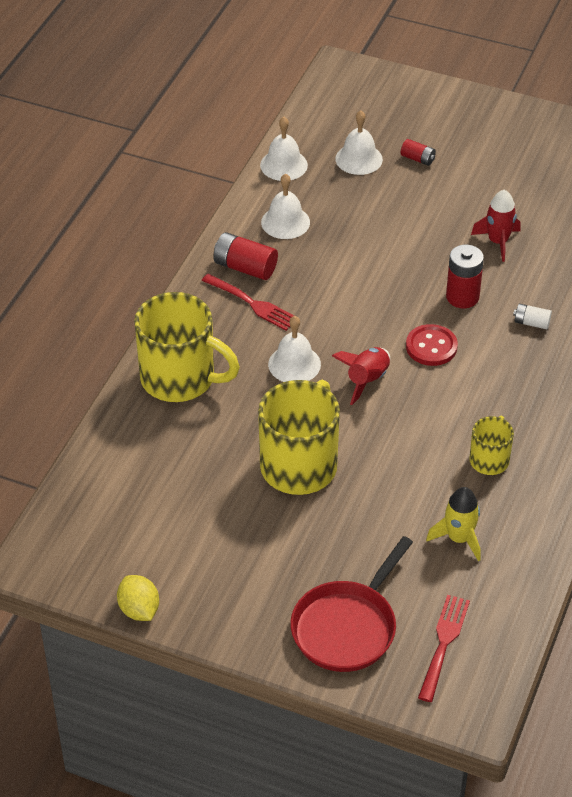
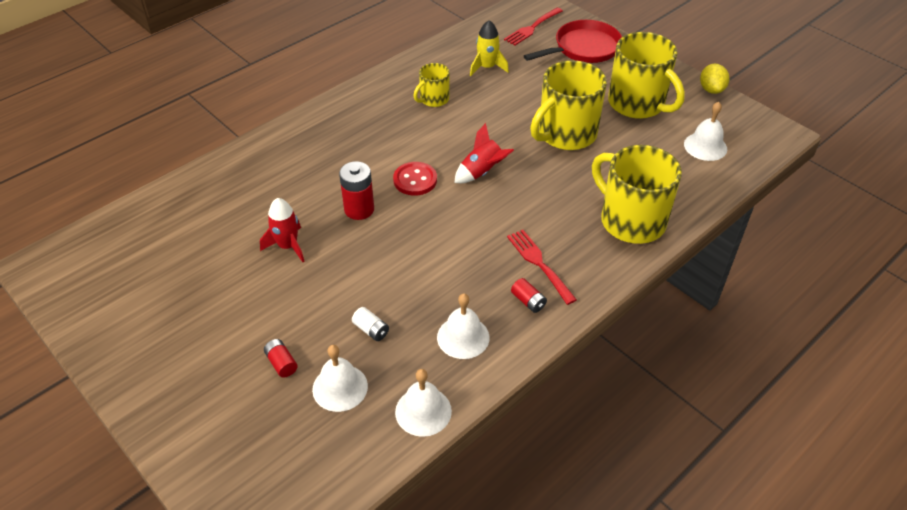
camera: 155 degrees left, 0 degrees up
red battery [213,232,278,280] -> red battery [511,278,547,313], size x0.58
white bell [268,316,321,382] -> white bell moved to [684,102,727,161]
white battery [513,304,552,329] -> white battery moved to [352,307,389,341]
none -> yellow mug [608,32,685,119]

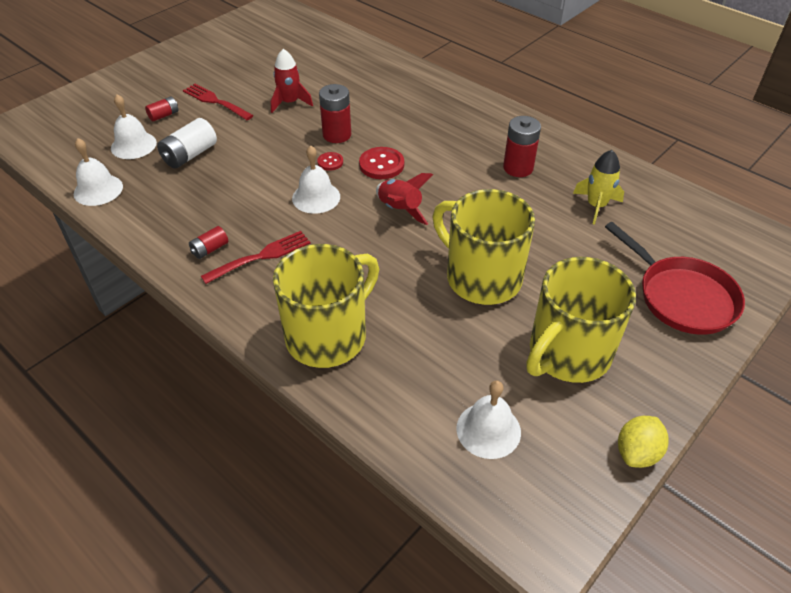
camera: 85 degrees right, 0 degrees up
white battery [352,307,389,341] -> white battery [157,118,217,168], size x1.73
yellow mug [413,63,450,107] -> red battery [503,116,541,177]
white bell [437,293,489,359] -> white bell moved to [292,145,340,214]
red fork [504,8,563,45] -> red fork moved to [183,84,254,120]
yellow lemon [700,64,729,94] -> yellow lemon turned 45 degrees counterclockwise [618,416,669,468]
none -> red button [317,152,343,171]

